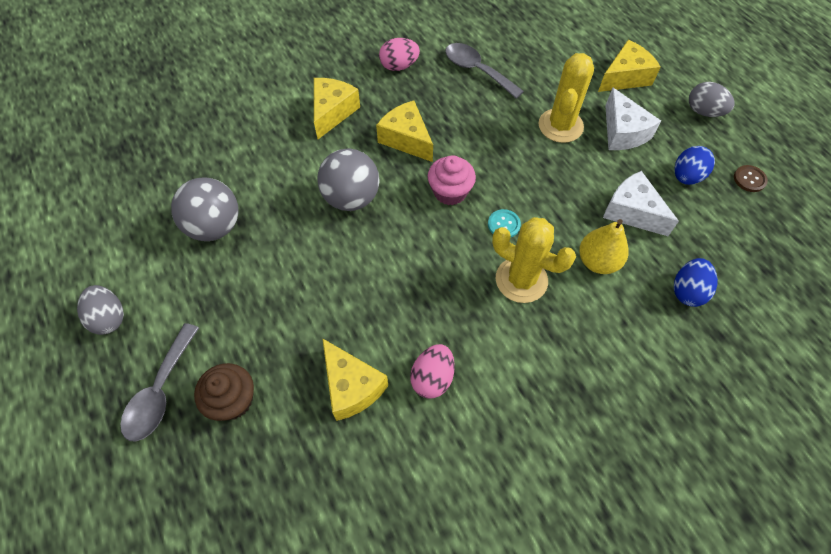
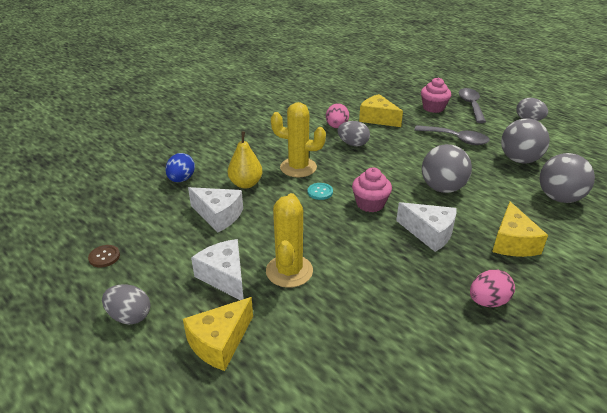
camera: 165 degrees right, 25 degrees down
brown cupcake [194,363,254,421] -> pink cupcake [421,77,451,113]
yellow cheese [376,101,433,162] -> white cheese [396,202,457,252]
grey spoon [445,43,524,98] -> grey spoon moved to [414,125,490,145]
blue egg [674,146,715,185] -> none
none -> grey egg [337,121,370,146]
none -> grey ball [540,153,595,203]

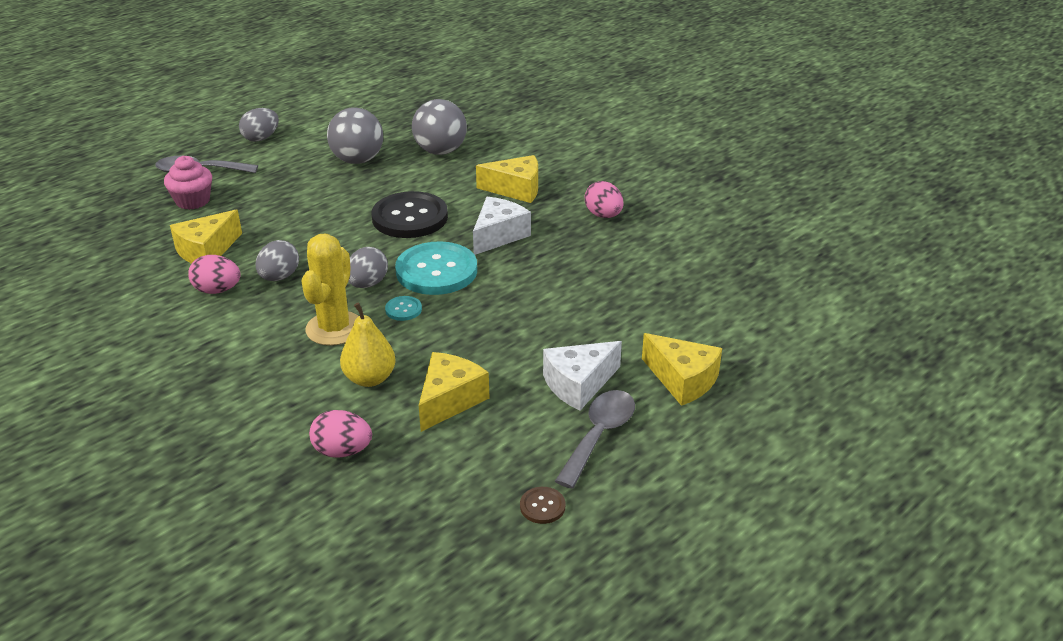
camera: 90 degrees left, 0 degrees up
grey egg [102,285,150,325] -> grey egg moved to [348,247,388,288]
blue egg [165,153,195,182] -> pink egg [309,410,372,458]
white cheese [188,187,243,233] -> yellow cheese [419,352,489,432]
yellow cactus [266,193,313,288] -> none
pink cupcake [352,167,392,212] -> turquoise button [395,241,477,295]
grey spoon [414,125,490,145] -> grey spoon moved to [555,390,635,489]
grey ball [422,144,472,193] -> black button [372,191,448,238]

